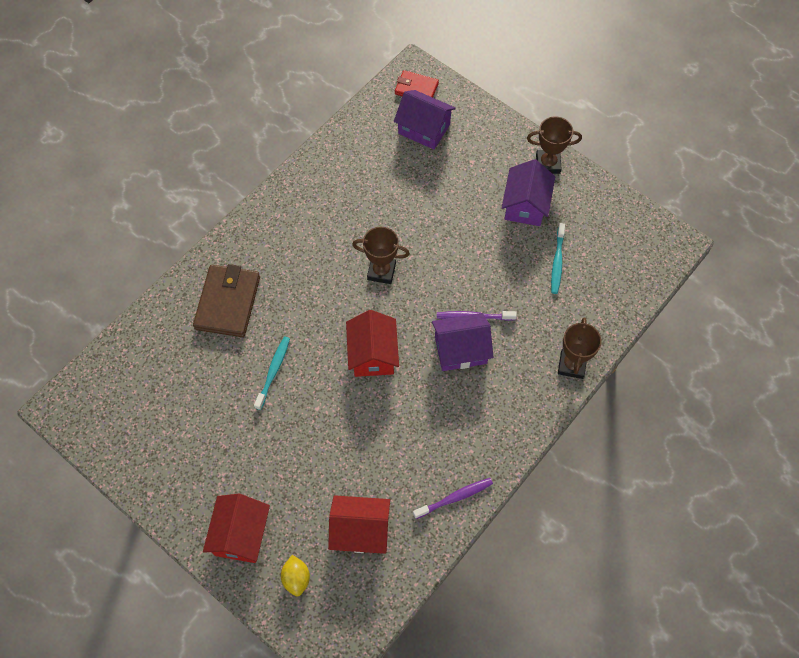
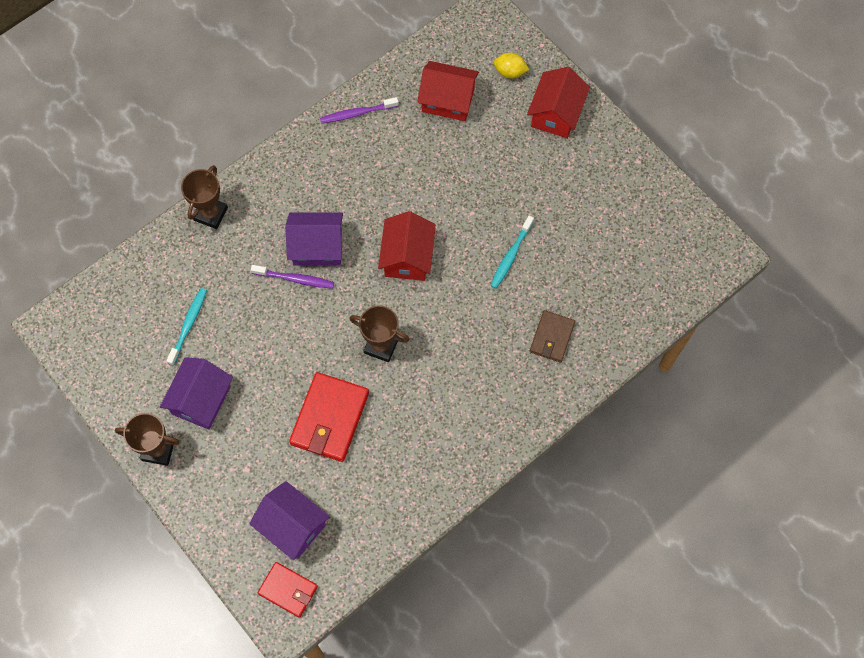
camera: 170 degrees left, 5 degrees up
brown wallet [193,264,260,337] -> brown wallet [530,310,575,363], size x0.60
yellow lemon [281,555,310,597] -> yellow lemon turned 75 degrees counterclockwise [494,53,529,78]
none -> red wallet [289,372,369,462]

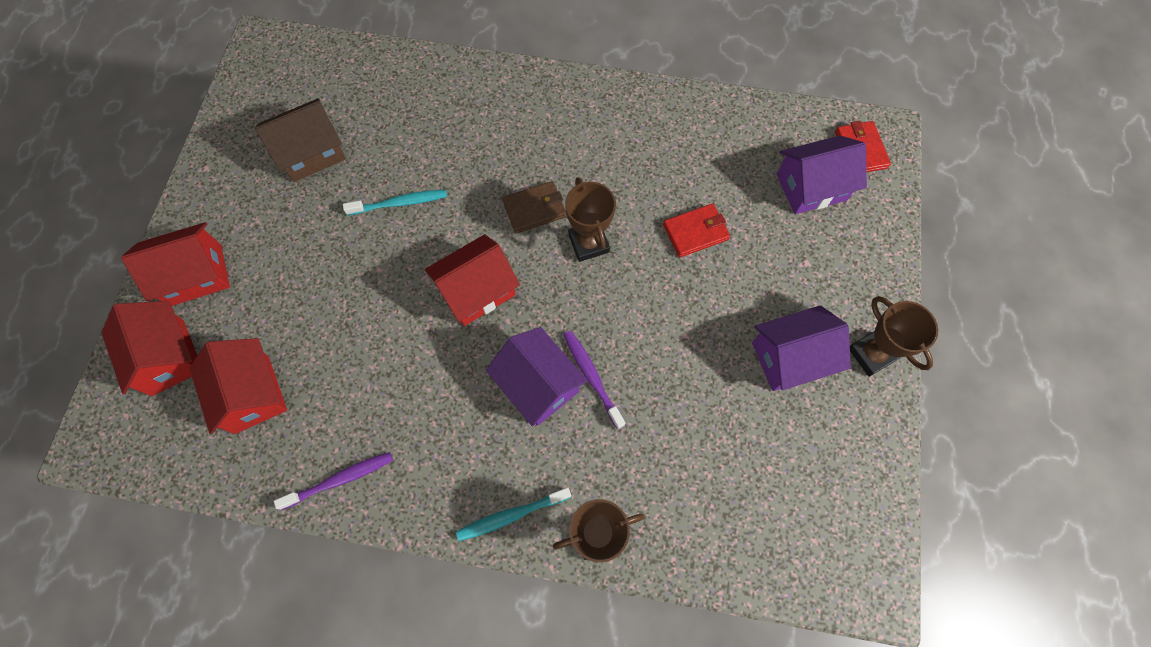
camera: 130 degrees left, 0 degrees up
turquoise toothbrush [166,288,207,366] -> turquoise toothbrush moved to [456,487,571,541]
purple house [249,481,330,560] -> purple house turned 75 degrees clockwise [776,136,867,214]
red wallet [289,372,369,462] -> red wallet [663,203,730,257], size x0.60
purple toothbrush [320,97,399,124] -> purple toothbrush turned 60 degrees counterclockwise [274,452,393,510]
yellow lemon [494,53,529,78] -> red house [102,301,197,396]
brown wallet [530,310,575,363] -> brown wallet moved to [502,181,567,234]
none -> brown house [255,98,346,182]

